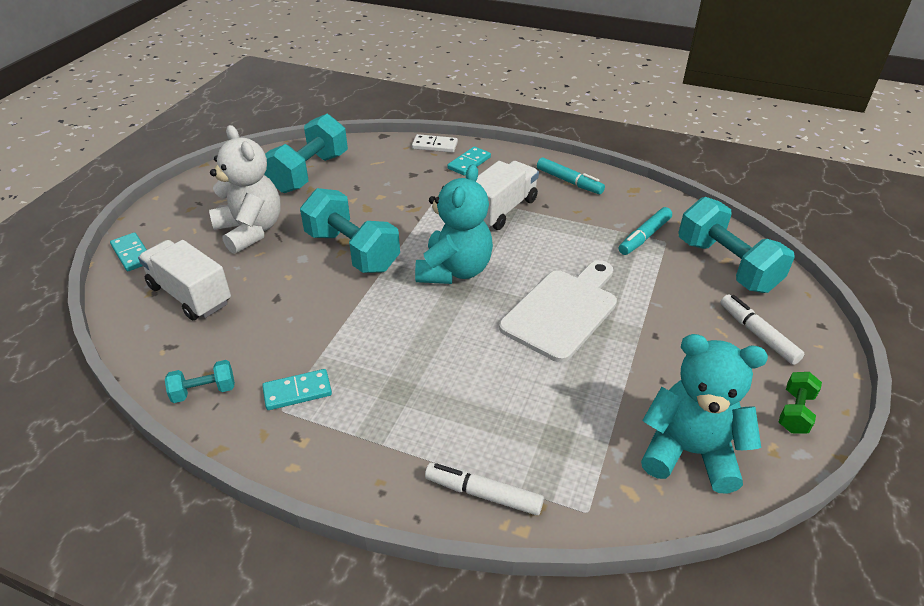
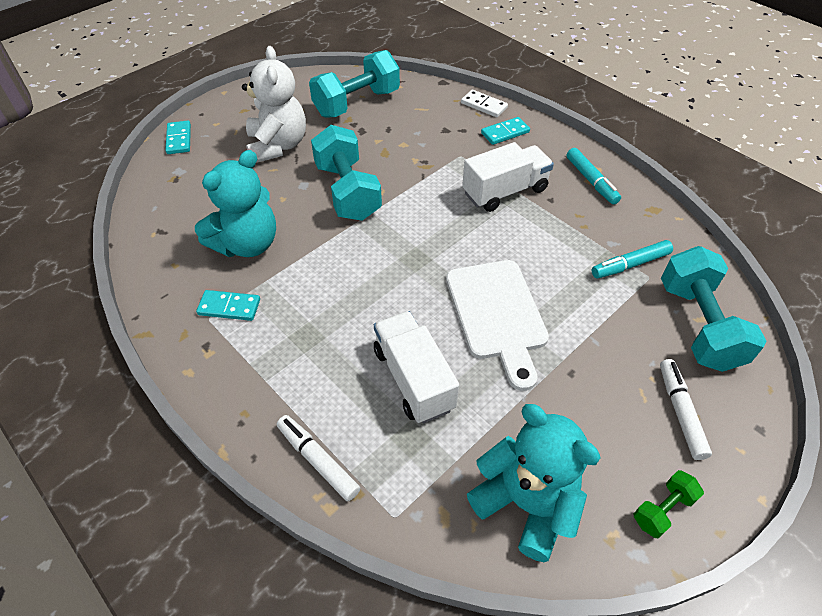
camera: 25 degrees right, 10 degrees up
white truck [138,240,231,321] -> white truck moved to [374,311,459,423]
turquoise dumbbell [165,360,235,403] -> none
turquoise teddy bear [415,164,493,284] -> turquoise teddy bear moved to [195,150,276,257]
white cutting board [499,260,617,362] -> white cutting board turned 105 degrees clockwise [446,260,549,391]

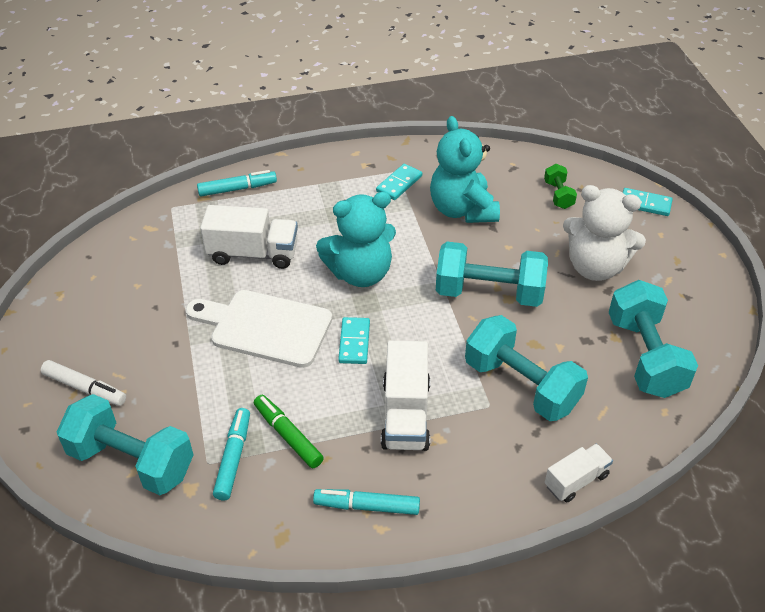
camera: 120 degrees right, 5 degrees down
white marker [277,415,360,502] -> turquoise marker [197,170,277,196]
white domino [461,90,508,117] -> white truck [545,444,613,502]
turquoise teddy bear [467,404,601,562] -> turquoise teddy bear moved to [316,192,396,287]
turquoise domino [481,117,530,145] -> turquoise domino moved to [338,317,370,364]
green dumbbell [634,470,704,538] -> green dumbbell moved to [544,164,577,209]
none -> green marker [254,395,324,468]
none -> turquoise dumbbell [465,315,588,421]

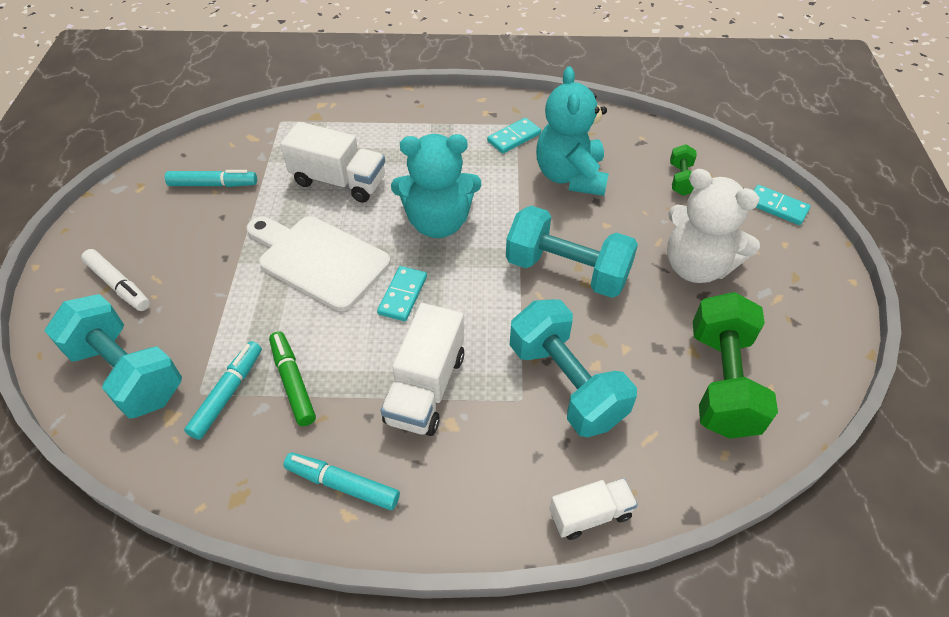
camera: 15 degrees right, 5 degrees up
turquoise marker [197,170,277,196] -> turquoise marker moved to [165,170,257,187]
turquoise dumbbell [608,280,698,398] -> green dumbbell [693,292,778,439]

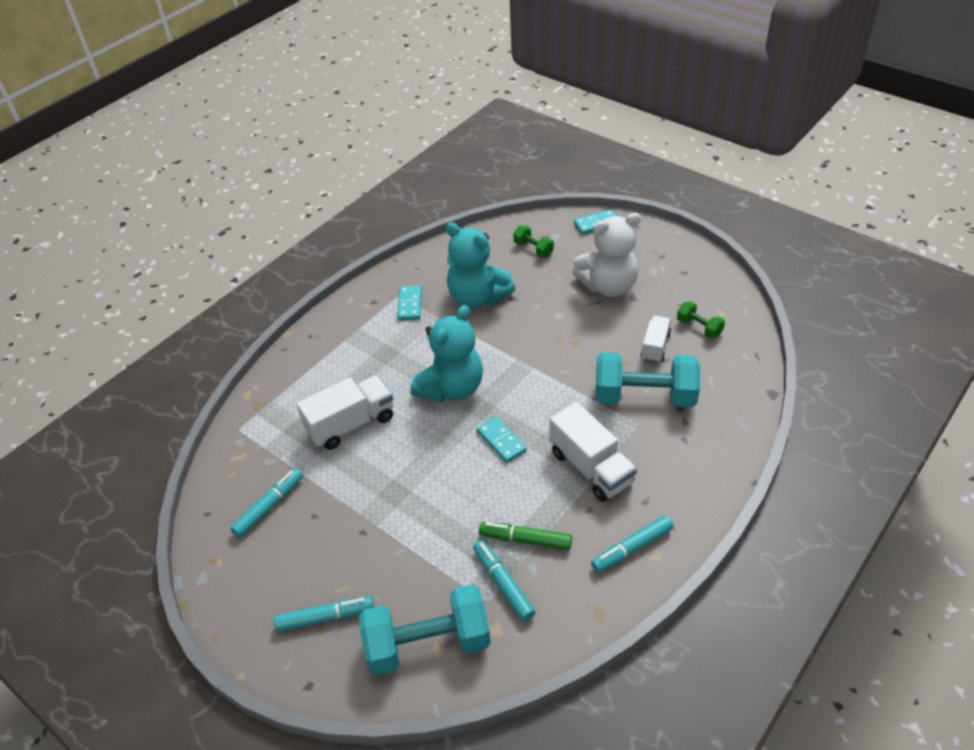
camera: 50 degrees left, 5 degrees down
white marker [81,249,150,311] -> turquoise marker [274,596,374,632]
white cutting board [247,216,391,311] -> none
turquoise dumbbell [506,206,638,298] -> none
white truck [549,478,638,540] -> white truck moved to [640,315,671,363]
green dumbbell [693,292,778,439] -> green dumbbell [677,301,725,339], size x0.48

